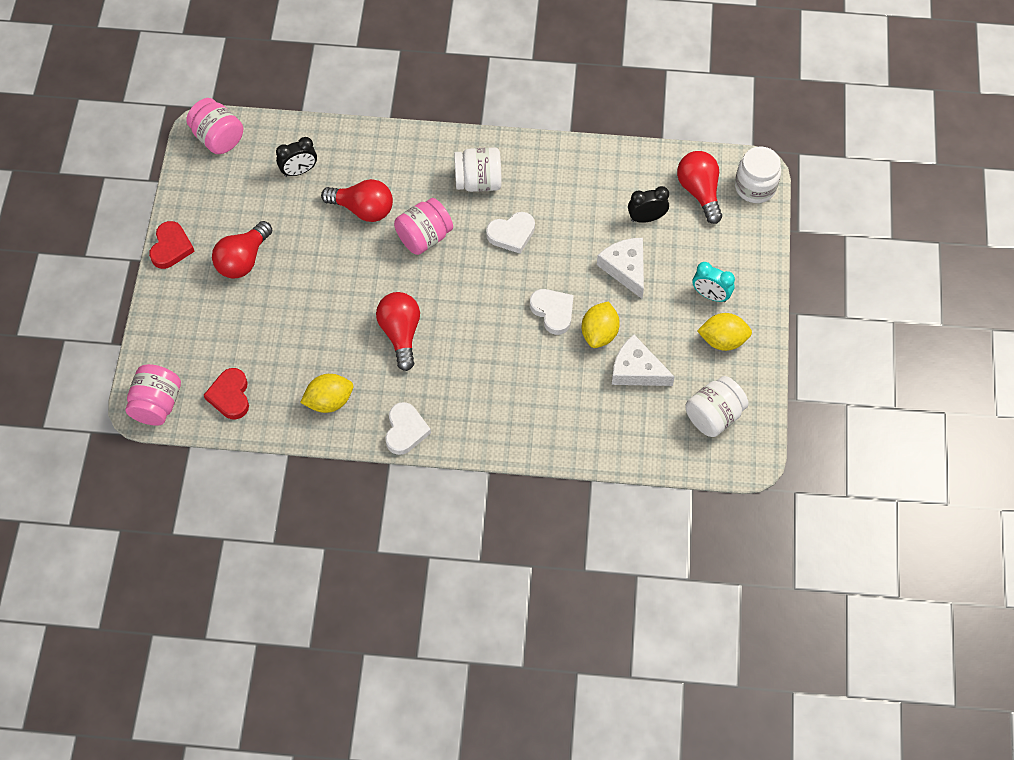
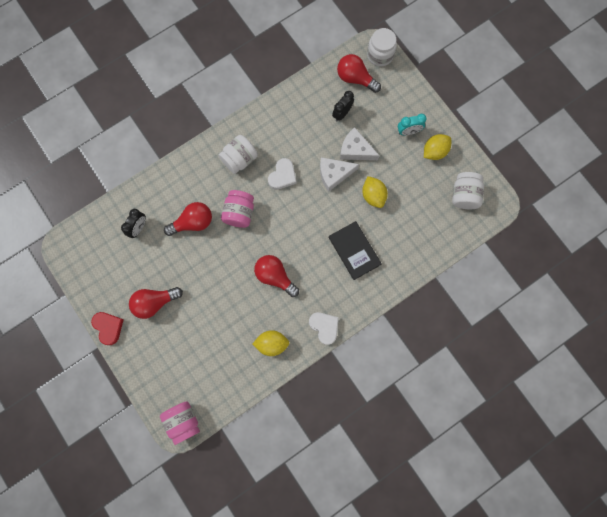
camera: 40 degrees left, 15 degrees up
pink jar [186,98,243,154] -> none
red heart [204,368,249,420] -> none
red light bulb [212,221,273,278] -> red light bulb turned 75 degrees clockwise [129,287,183,319]
yellow lemon [300,374,353,413] -> yellow lemon turned 60 degrees clockwise [252,330,289,356]
white heart [530,289,574,335] -> none
white cheese [612,335,675,386] -> white cheese moved to [320,157,359,192]
none -> black book [328,221,382,280]

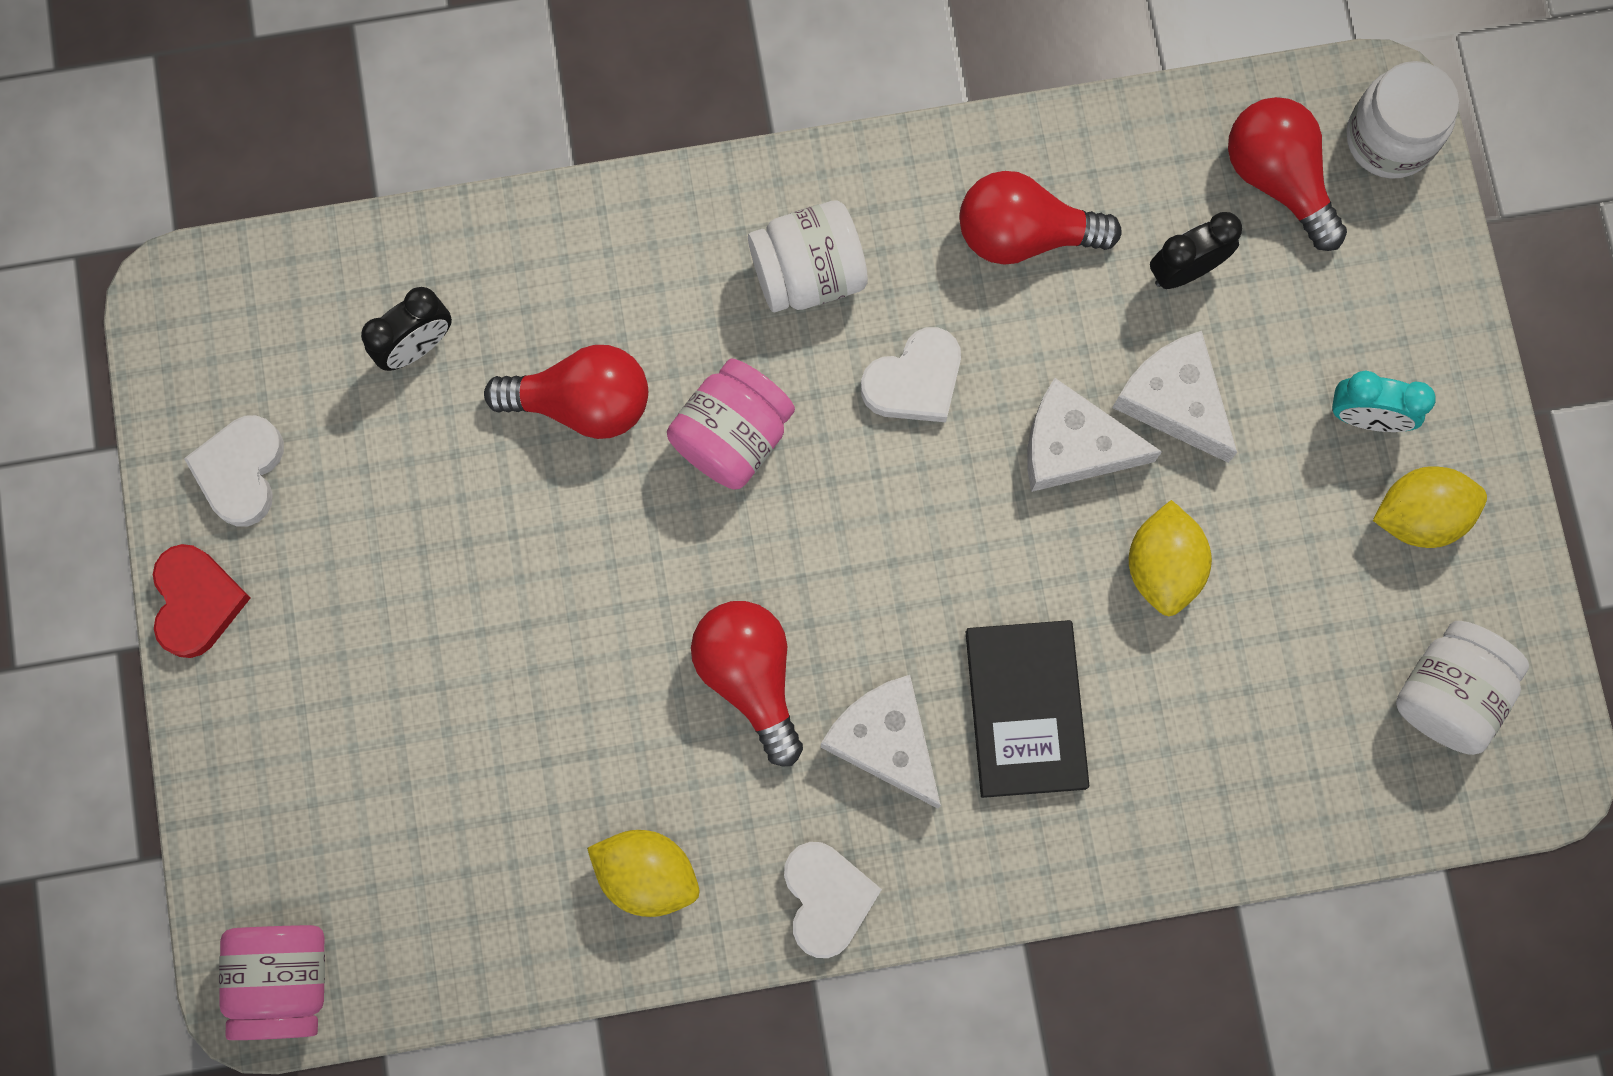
camera: 25 degrees right, 0 degrees up
red light bulb [129,287,183,319] -> red light bulb moved to [959,171,1121,264]
none -> white heart [184,415,284,527]
none -> white cheese [821,675,941,809]

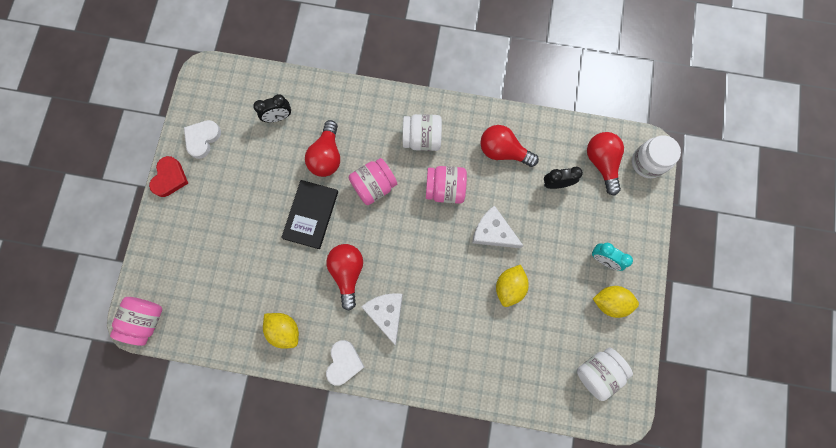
camera: 20 degrees right, 0 degrees up
red light bulb [484,345,648,439] -> red light bulb turned 75 degrees clockwise [305,120,340,177]
white heart [861,327,961,422] -> pink jar [426,166,467,204]
black book [966,620,1089,798] -> black book moved to [281,180,338,249]
white cheese [1112,331,1237,463] -> none

